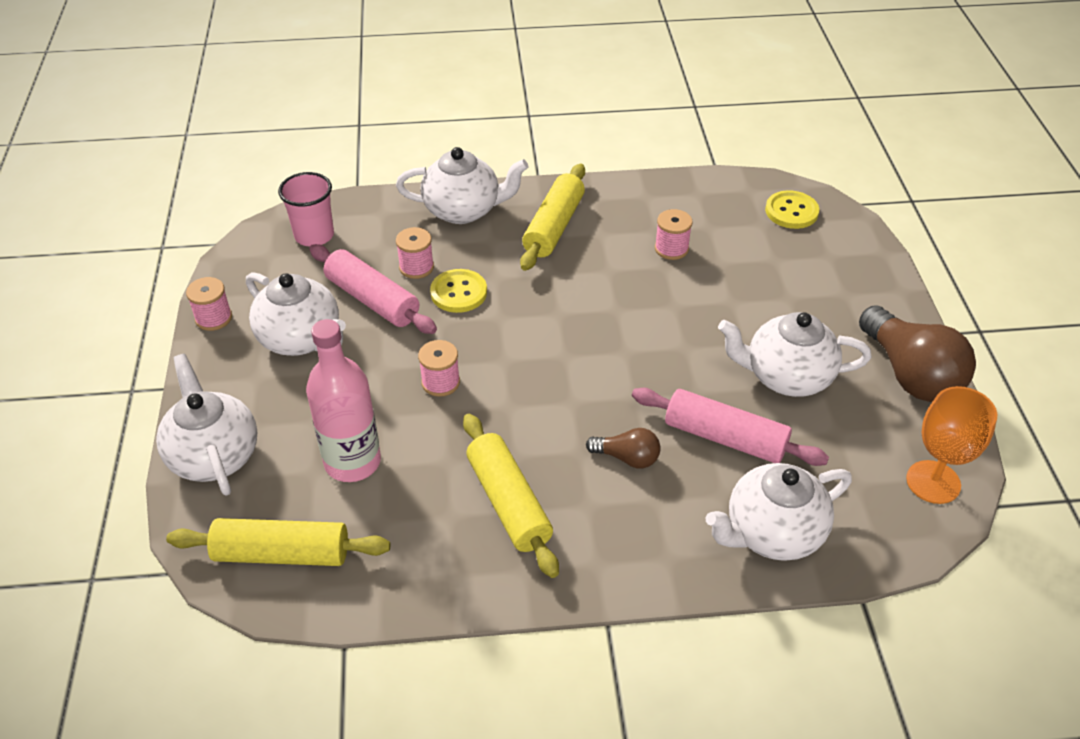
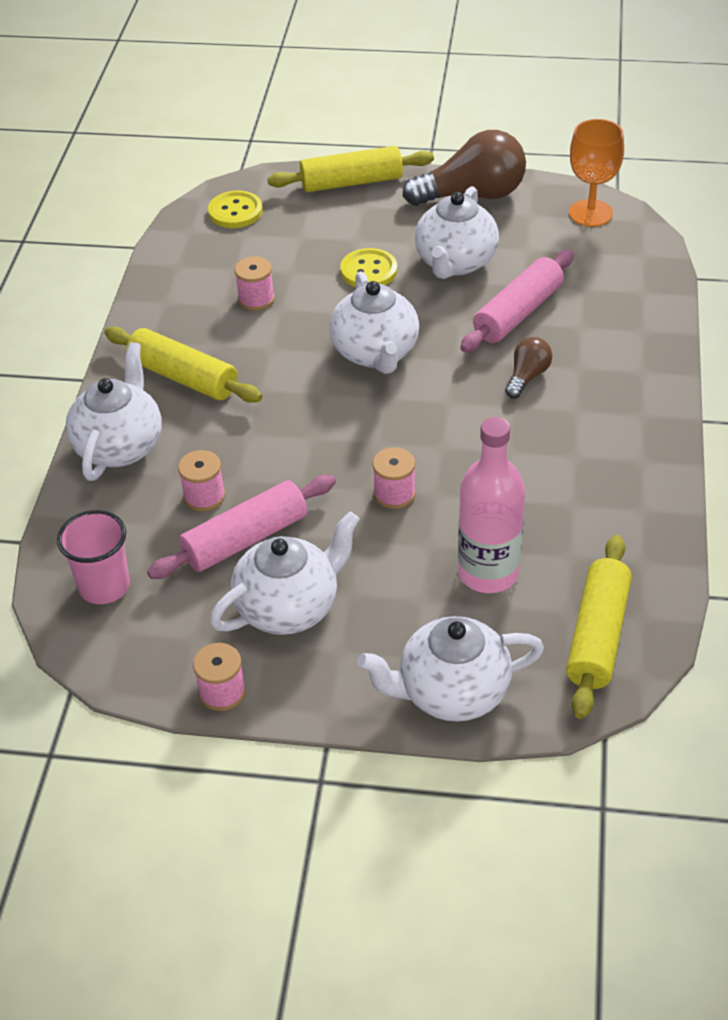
camera: 75 degrees left, 0 degrees up
yellow button [430,269,487,313] -> yellow button moved to [340,248,397,287]
yellow rolling pin [463,414,559,578] -> yellow rolling pin moved to [268,146,434,192]
white teapot [706,463,852,561] -> white teapot moved to [329,271,419,374]

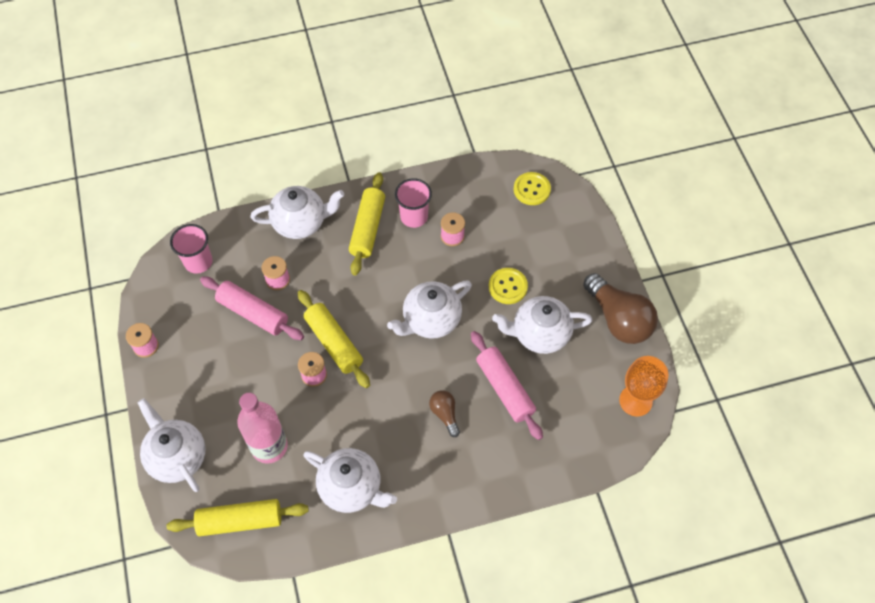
camera: 65 degrees right, 15 degrees up
white teapot [210,512,360,635] -> white teapot moved to [303,448,397,513]
yellow rolling pin [268,146,434,192] -> yellow rolling pin moved to [298,290,370,388]
pink rolling pin [460,250,574,352] -> pink rolling pin turned 45 degrees clockwise [471,331,543,440]
brown light bulb [505,337,552,399] -> brown light bulb turned 120 degrees counterclockwise [429,390,460,437]
none -> pink cup [395,178,432,228]

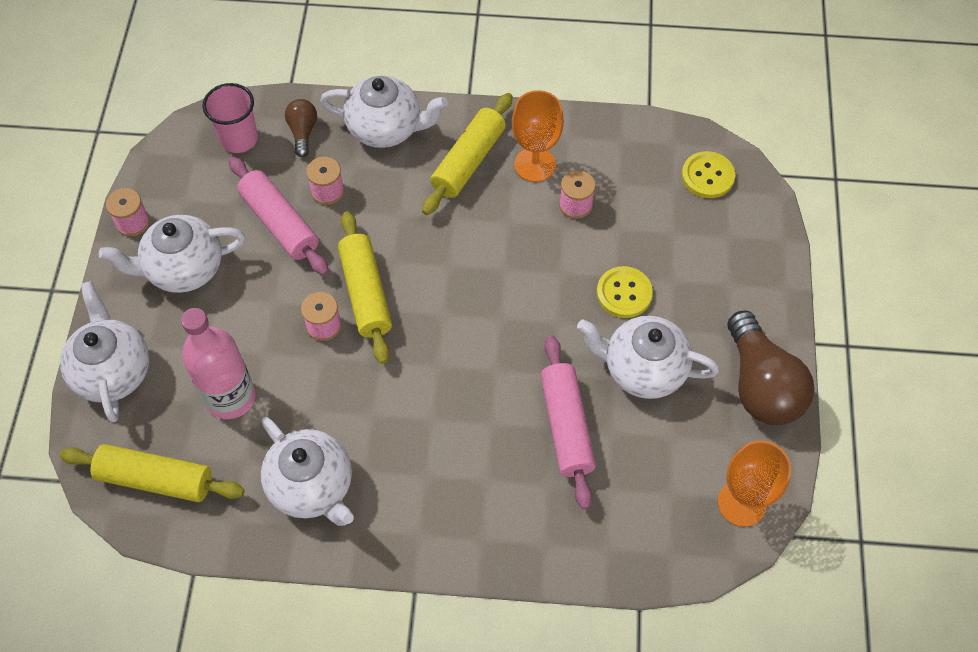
camera: 20 degrees right, 0 degrees up
white teapot [387,281,472,339] -> white teapot moved to [99,215,245,293]
pink cup [395,178,432,228] -> orange goblet [512,90,564,182]
brown light bulb [429,390,460,437] -> brown light bulb moved to [285,99,317,157]

